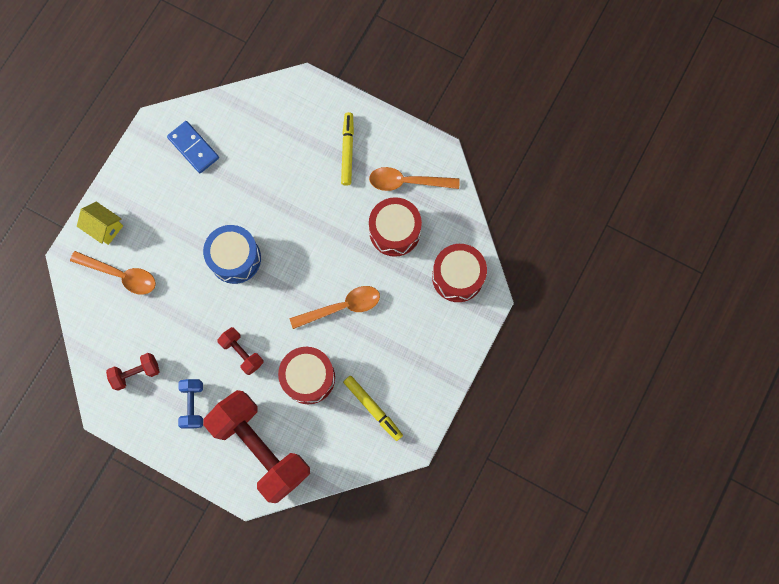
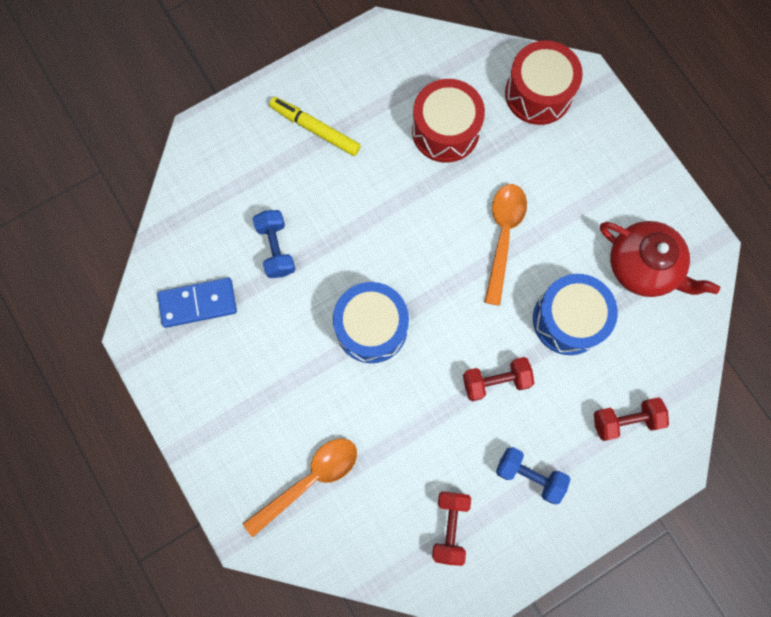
camera: 60 degrees left, 0 degrees up
yellow house [77,202,123,245] -> none
red dumbbell [203,390,310,503] -> red dumbbell [594,397,669,441], size x0.44
red drum [278,347,335,404] -> blue drum [533,274,618,355]
yellow marker [343,376,403,441] -> red teapot [600,221,720,297]
orange spoon [369,167,460,191] -> none
none -> blue dumbbell [253,210,296,278]

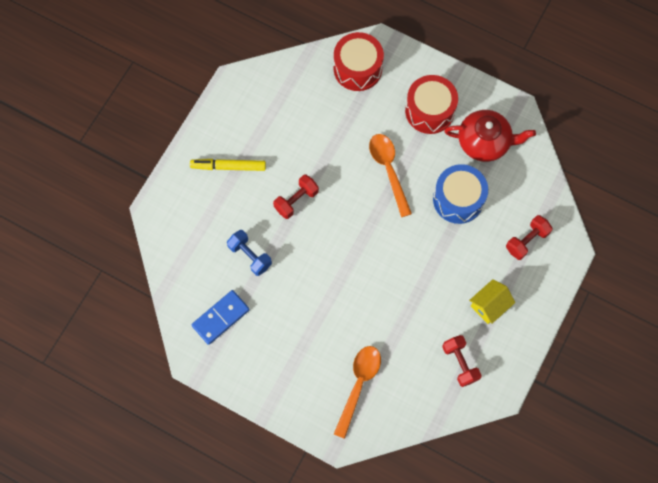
camera: 30 degrees left, 5 degrees down
blue drum [333,282,409,363] -> none
red drum [412,79,485,163] -> red drum moved to [405,75,458,134]
red dumbbell [463,357,534,401] -> red dumbbell moved to [273,175,319,219]
blue dumbbell [496,447,570,504] -> yellow house [469,279,515,324]

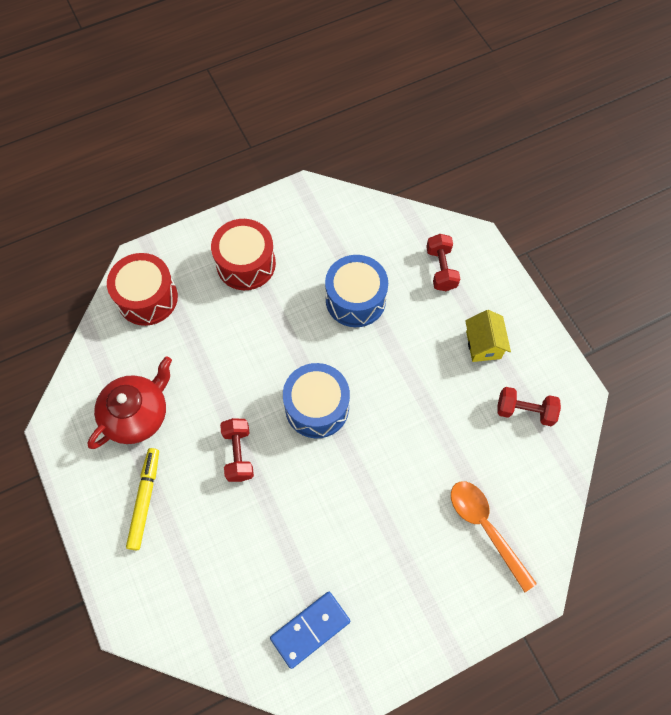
camera: 55 degrees left, 5 degrees down
yellow marker [190,159,266,171] -> yellow marker turned 150 degrees clockwise [126,448,159,550]
blue domino [192,290,250,345] -> blue domino turned 60 degrees clockwise [270,592,350,669]
blue dumbbell [227,230,272,276] -> none
orange spoon [369,134,412,217] -> none
red teapot [444,110,536,162] -> red teapot moved to [87,356,172,449]
none -> blue drum [283,363,350,438]

